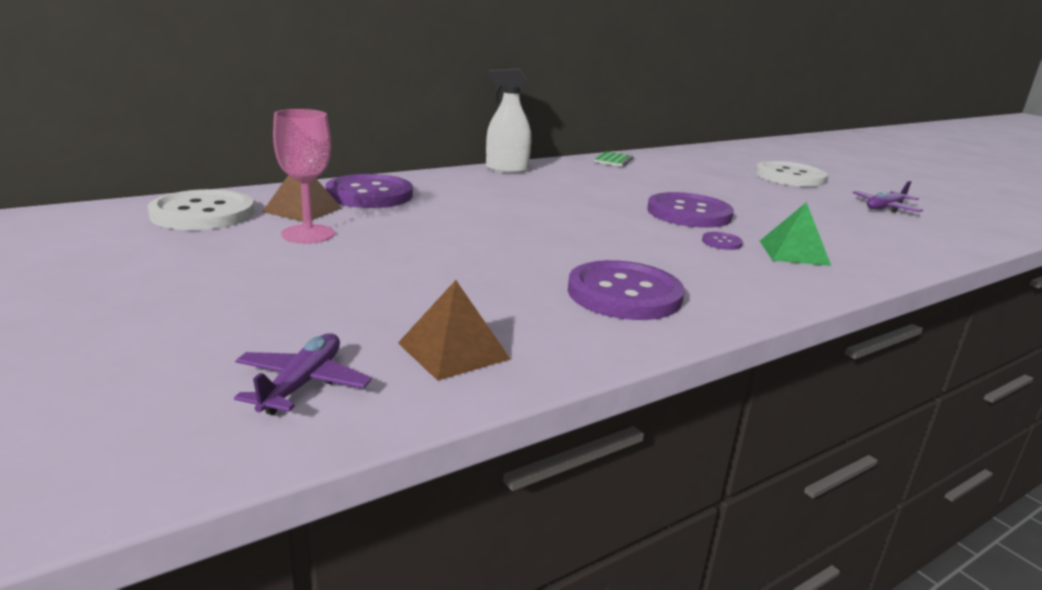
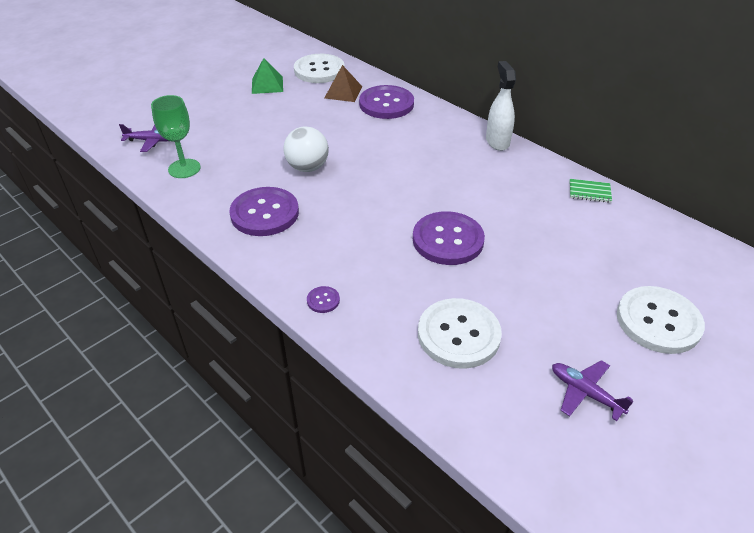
camera: 80 degrees right, 20 degrees up
pink goblet [273,109,335,244] -> none
brown pyramid [398,280,510,381] -> green goblet [151,95,201,178]
purple button [702,232,743,250] -> purple button moved to [307,286,340,313]
green pyramid [760,202,831,266] -> green pyramid moved to [252,58,283,94]
none -> white ball [284,127,329,172]
none -> white button [418,298,502,369]

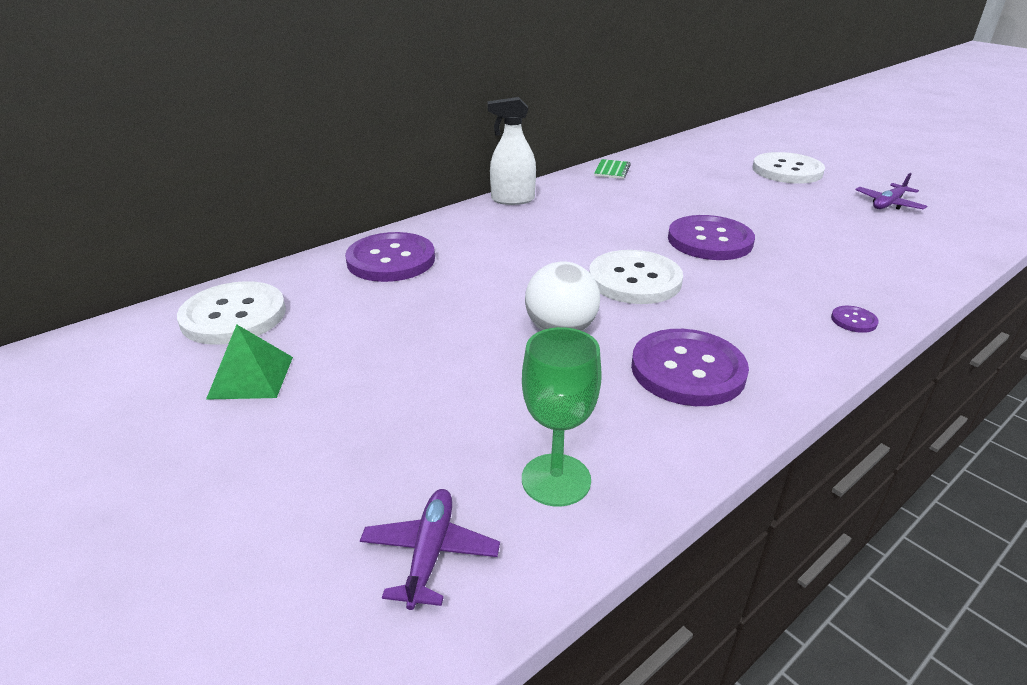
camera: 85 degrees left, 10 degrees down
brown pyramid [324,65,362,102] -> none
white button [418,298,502,369] -> white button moved to [589,250,683,304]

